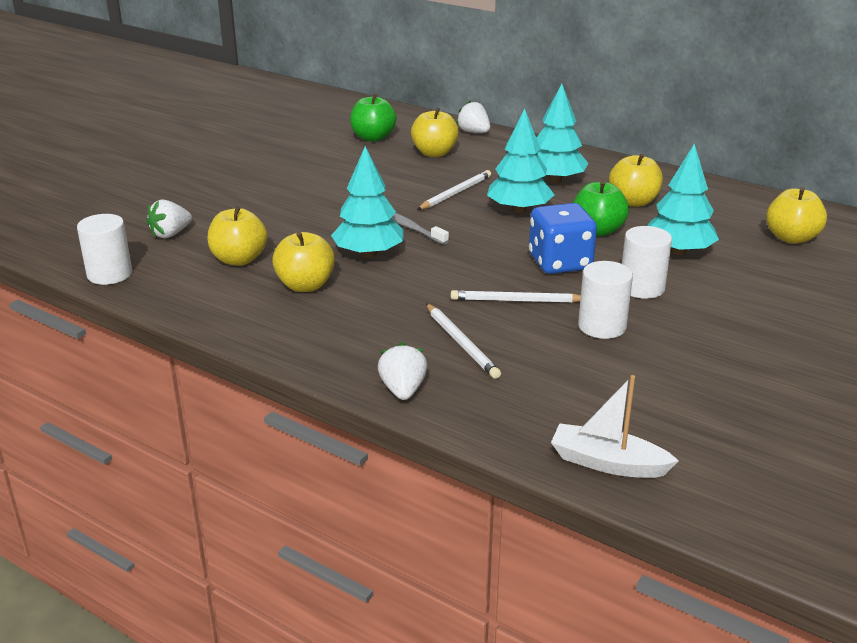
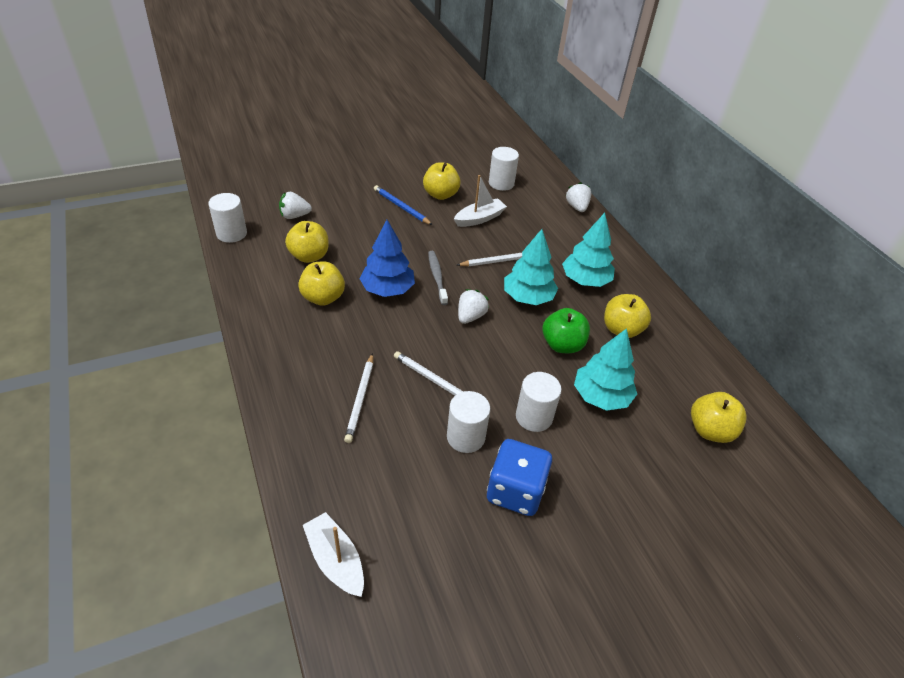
camera: 30 degrees right, 15 degrees up
turquoise tree [331,146,403,258] -> blue tree [359,220,415,297]
green apple [350,94,396,142] -> white cylinder [489,147,519,191]
white strawberry [378,342,427,400] -> white strawberry moved to [458,289,489,324]
yellow apple [411,108,459,157] -> yellow apple moved to [423,162,461,200]
blue dice [529,203,597,274] -> blue dice moved to [487,439,552,516]
none -> blue pencil [374,185,432,225]
none -> white boat [454,175,507,227]

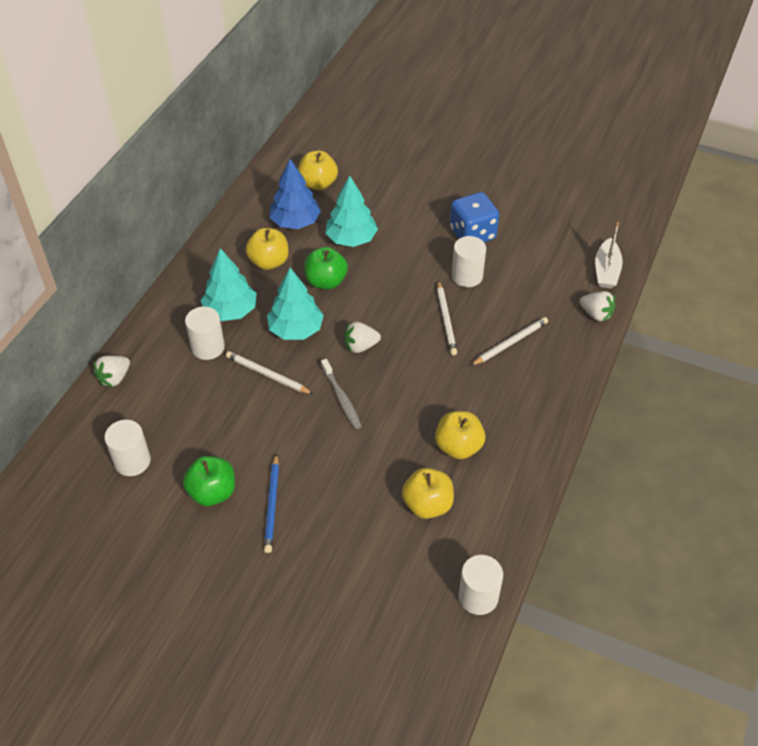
camera: 130 degrees left, 5 degrees up
white strawberry [279,192,312,219] -> white strawberry moved to [580,291,616,322]
blue tree [359,220,415,297] -> blue tree moved to [269,159,321,229]
yellow apple [423,162,461,200] -> green apple [183,456,235,506]
grey toothbrush [428,251,448,305] -> grey toothbrush turned 60 degrees counterclockwise [321,359,362,429]
white boat [454,175,507,227] -> none
white cylinder [516,372,562,432] -> white cylinder moved to [185,306,225,360]

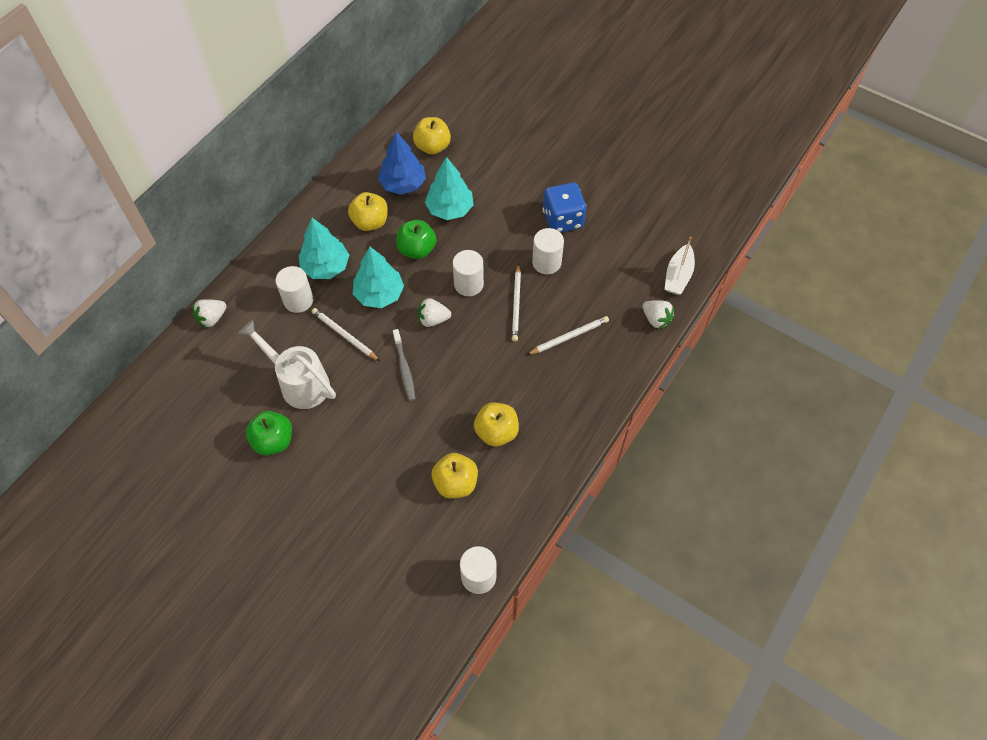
camera: 10 degrees right, 10 degrees up
white cylinder [104,420,151,476] -> white cylinder moved to [453,250,484,296]
blue pencil [264,453,279,553] -> none
none -> white watering can [238,320,336,409]

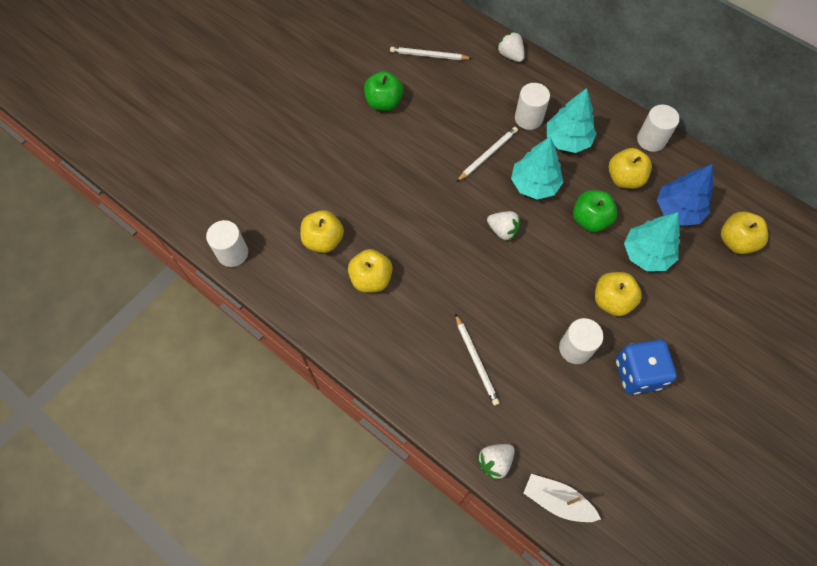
camera: 95 degrees right, 5 degrees up
white watering can [238,320,336,409] -> none
grey toothbrush [393,329,415,401] -> none
white strawberry [418,298,451,327] -> white strawberry turned 120 degrees clockwise [487,211,521,241]
white cylinder [453,250,484,296] -> white cylinder moved to [637,105,680,152]
white pencil [512,264,521,342] -> white pencil moved to [390,47,472,60]
none -> yellow apple [595,272,642,316]

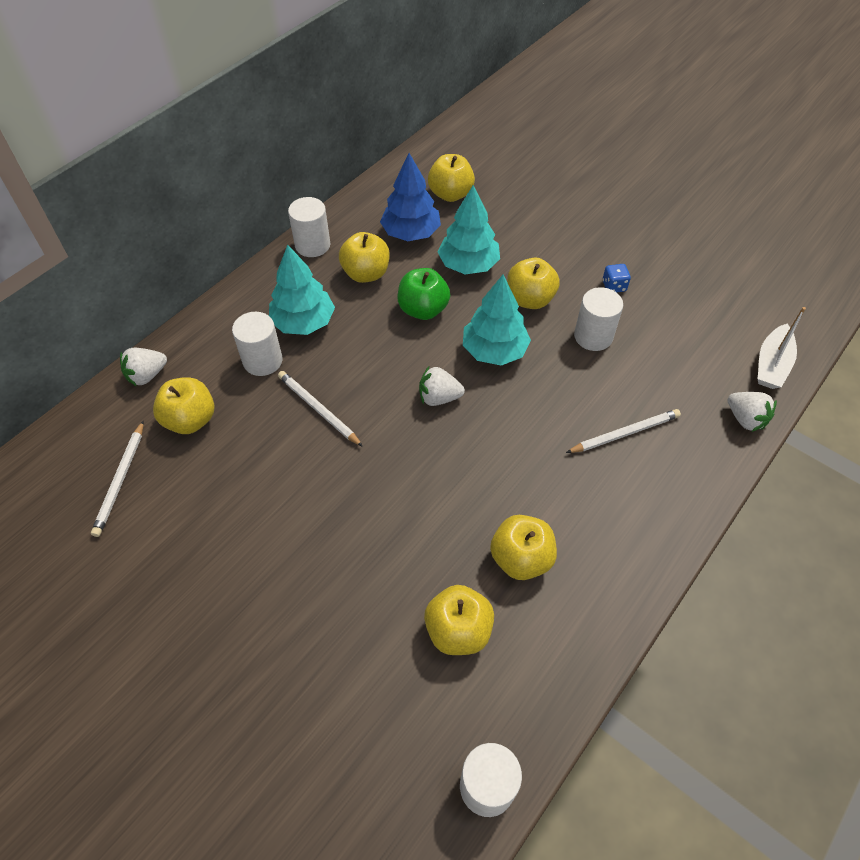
camera: 90 degrees left, 10 degrees down
green apple [364,71,403,111] -> none
white strawberry [487,211,521,241] -> white strawberry turned 120 degrees counterclockwise [419,367,465,406]
turquoise tree [511,136,563,200] -> turquoise tree moved to [463,274,531,366]
blue dice [616,340,677,394] -> blue dice [603,264,631,293], size x0.46
none -> yellow apple [153,377,214,434]

